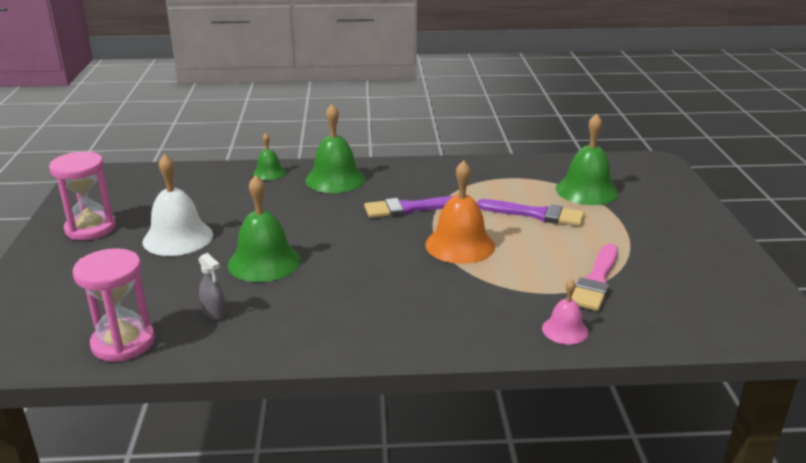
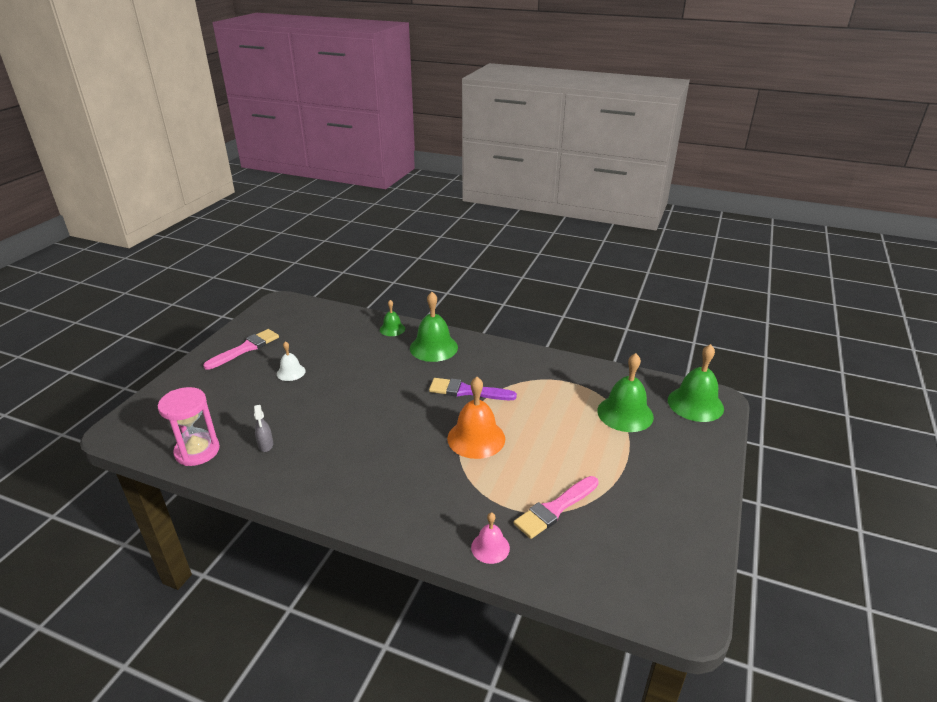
camera: 25 degrees right, 5 degrees up
pink hourglass [49,152,116,240] -> pink brush [203,329,279,370]
white bell [142,154,213,256] -> white bell [277,341,306,381], size x0.55
green bell [228,175,301,282] -> green bell moved to [668,344,724,422]
purple brush [477,199,584,226] -> none

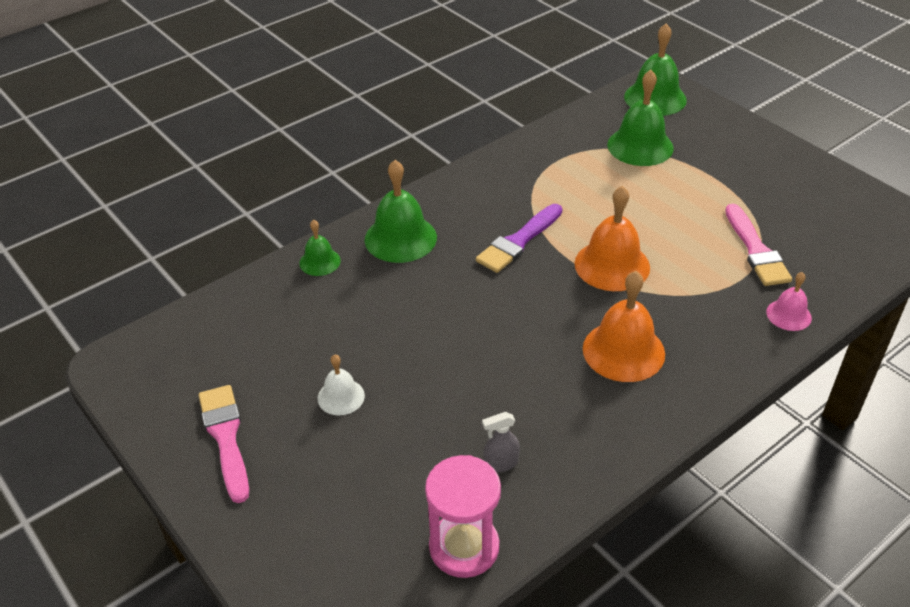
camera: 60 degrees left, 10 degrees up
grey spray bottle [254,405,273,452] -> grey spray bottle turned 150 degrees clockwise [482,412,520,472]
none -> orange bell [583,271,665,382]

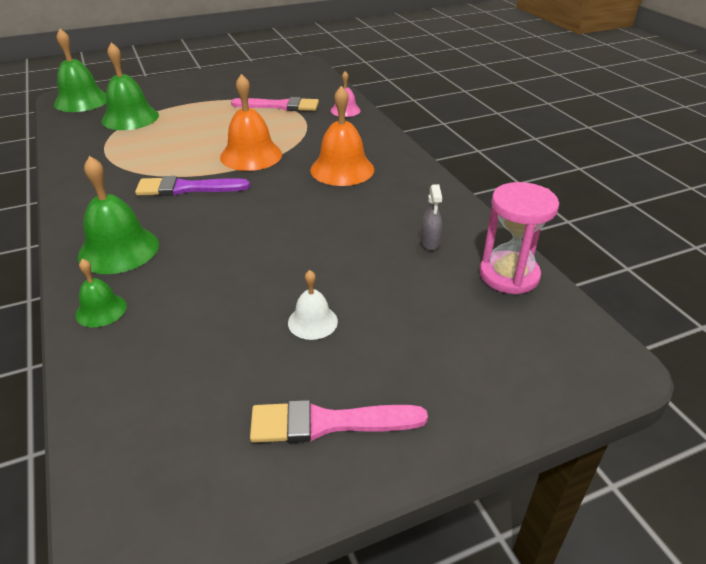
camera: 75 degrees left, 5 degrees down
purple brush [476,204,562,273] -> purple brush turned 120 degrees clockwise [135,176,250,196]

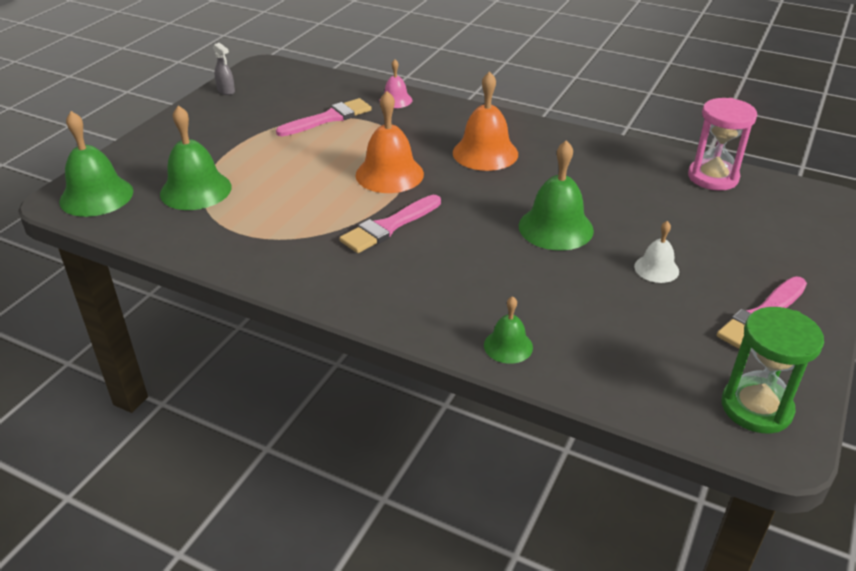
camera: 40 degrees left, 0 degrees up
green bell [78,156,159,274] -> green bell moved to [519,140,594,251]
purple brush [135,176,250,196] -> pink brush [339,195,441,253]
grey spray bottle [420,184,442,250] -> grey spray bottle moved to [213,43,235,95]
none -> green hourglass [722,307,824,433]

